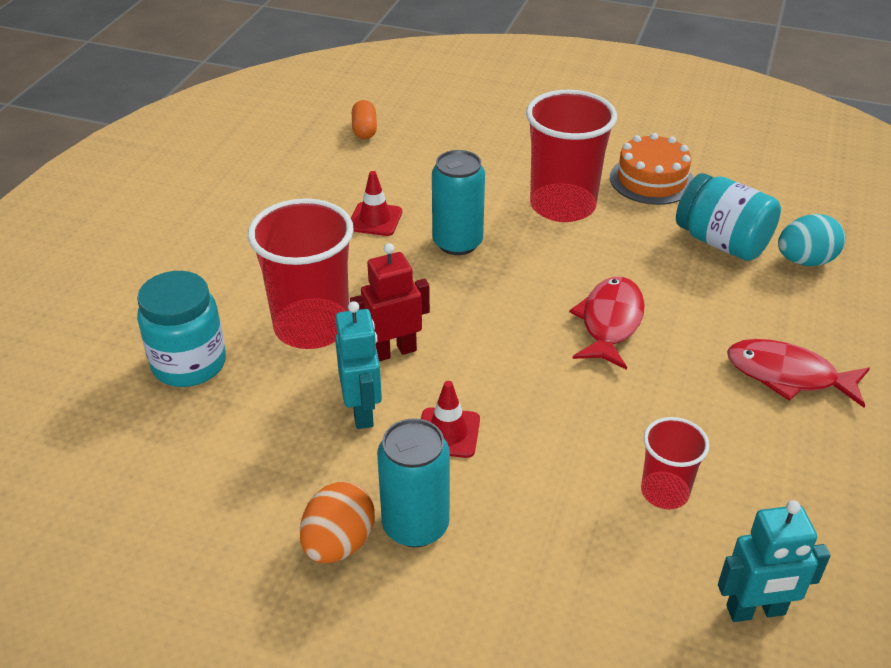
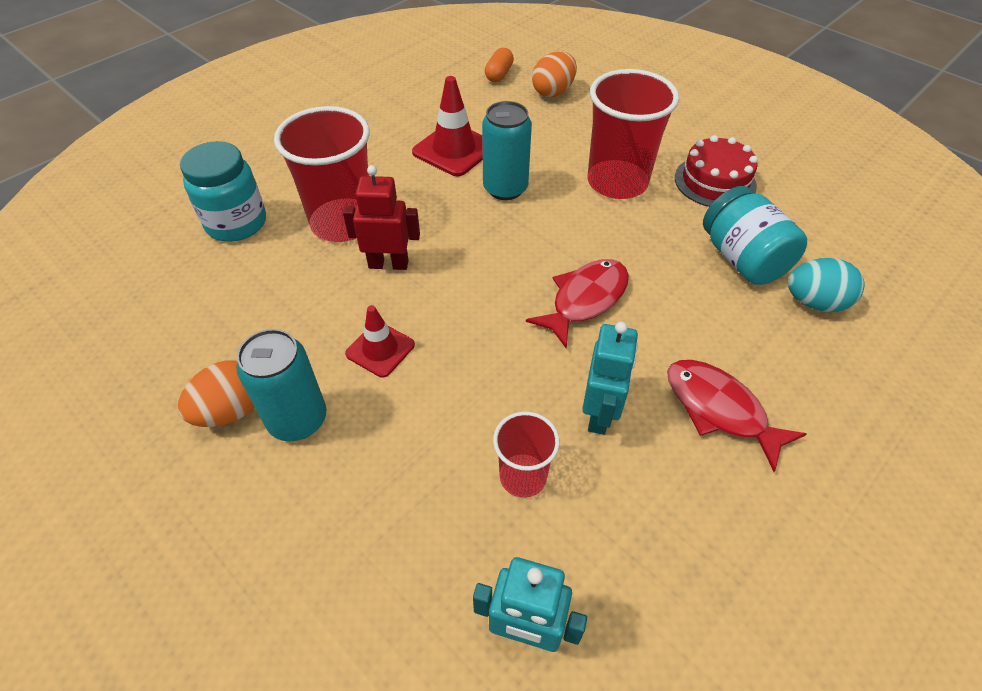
camera: 25 degrees right, 10 degrees up
turquoise robot [335,301,382,429] -> turquoise robot moved to [582,322,638,435]
red traffic cone [351,171,402,236] -> red traffic cone [412,76,483,176], size x1.59
orange cake [610,133,694,205] -> red cake [675,135,758,207]
none -> orange egg [532,51,577,97]

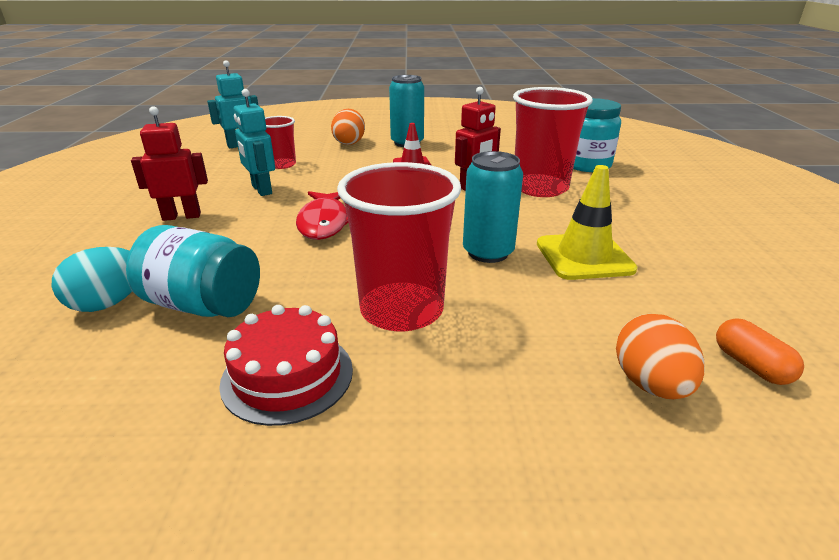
camera: 135 degrees right, 20 degrees down
orange egg [178,360,254,427] -> orange egg moved to [331,109,365,145]
red traffic cone [412,76,483,176] -> yellow traffic cone [537,165,637,280]
red fish [667,360,806,472] -> red robot [131,106,208,221]

